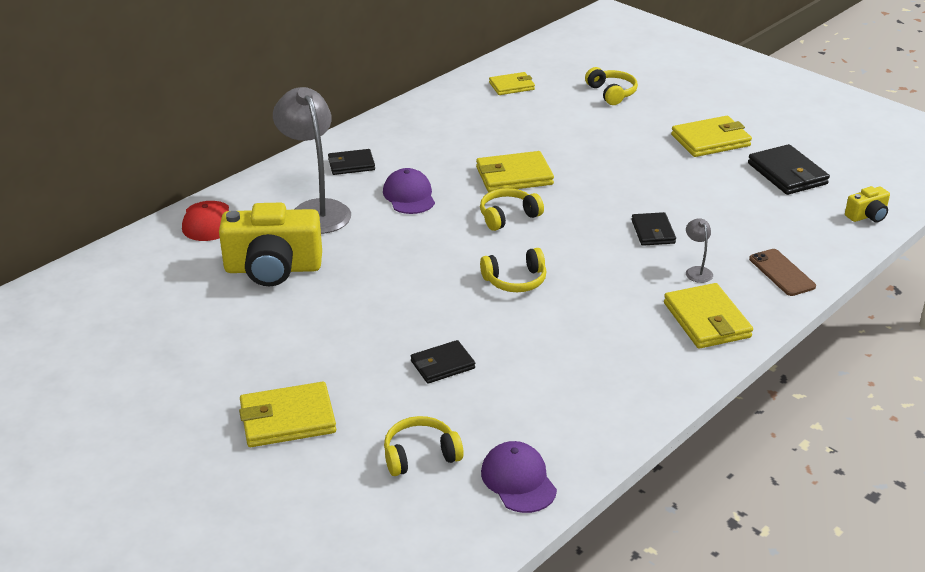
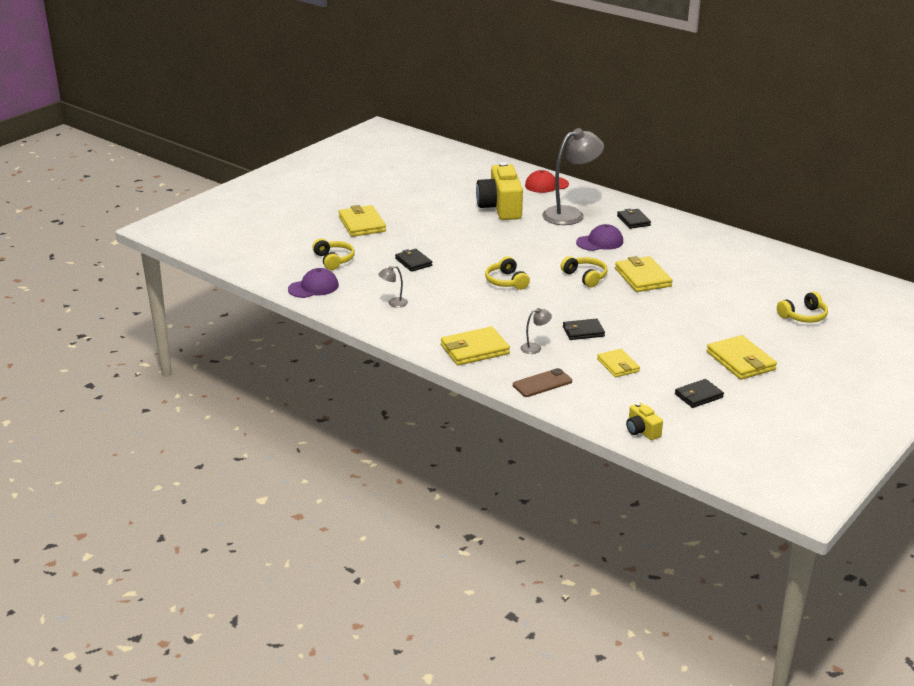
camera: 85 degrees right, 5 degrees down
yellow wallet [489,72,535,95] -> yellow wallet moved to [597,349,640,377]
black wallet [748,144,830,195] -> black wallet [675,379,724,408], size x0.64
none -> grey lamp [378,266,408,307]

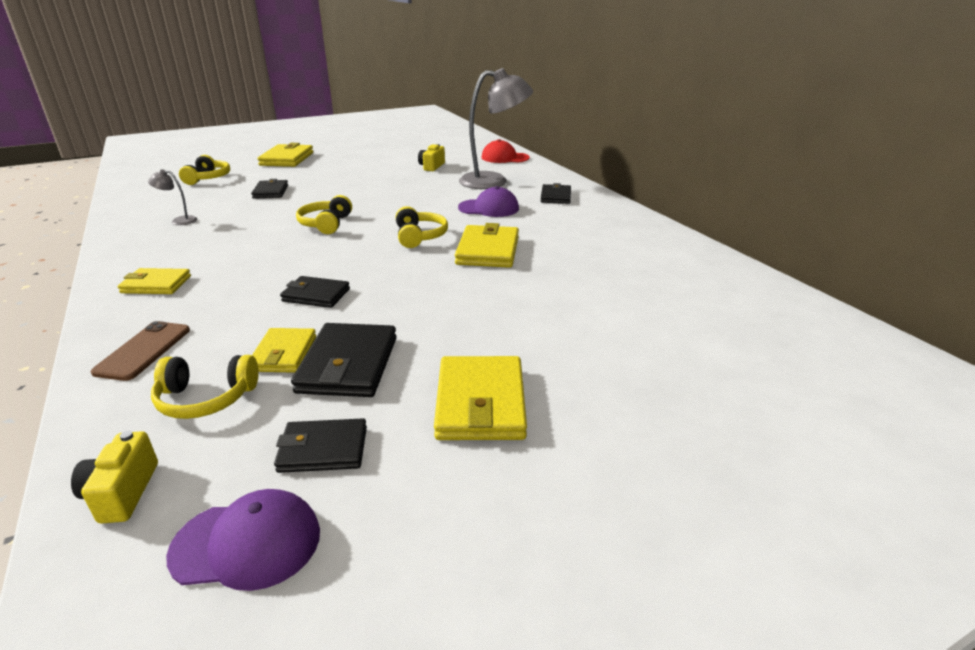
camera: 25 degrees right, 0 degrees up
purple cap [288,268,339,298] -> purple cap moved to [166,489,320,591]
yellow wallet [441,326,510,366] -> yellow wallet [118,268,191,294], size x0.64
yellow camera [476,162,523,220] -> yellow camera [418,144,445,171], size x0.47
brown phone [513,368,572,397] -> brown phone turned 75 degrees counterclockwise [91,321,190,381]
grey lamp [521,308,552,354] -> none
yellow headphones [777,291,828,323] -> yellow headphones moved to [151,355,259,419]
none -> black wallet [291,323,397,397]

